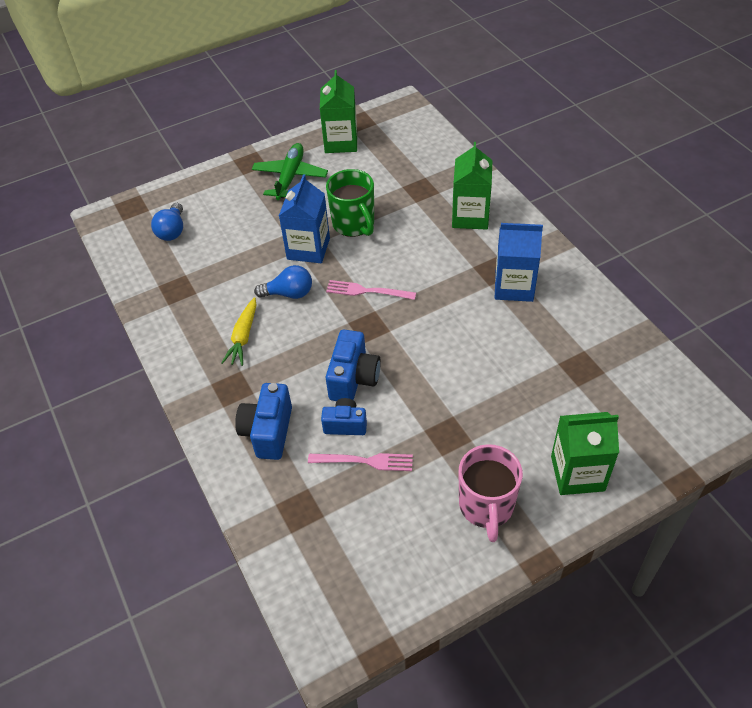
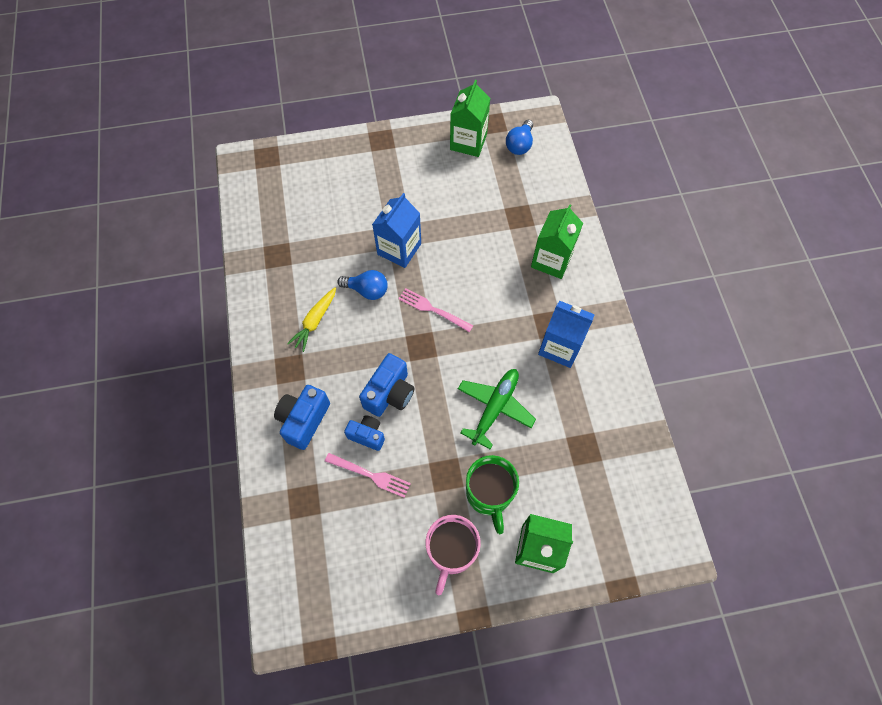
camera: 15 degrees right, 15 degrees up
blue light bulb [151,203,183,241] -> blue light bulb moved to [506,120,533,155]
green plane [252,143,328,200] -> green plane moved to [458,369,536,449]
green mug [326,169,374,237] -> green mug moved to [466,455,519,534]

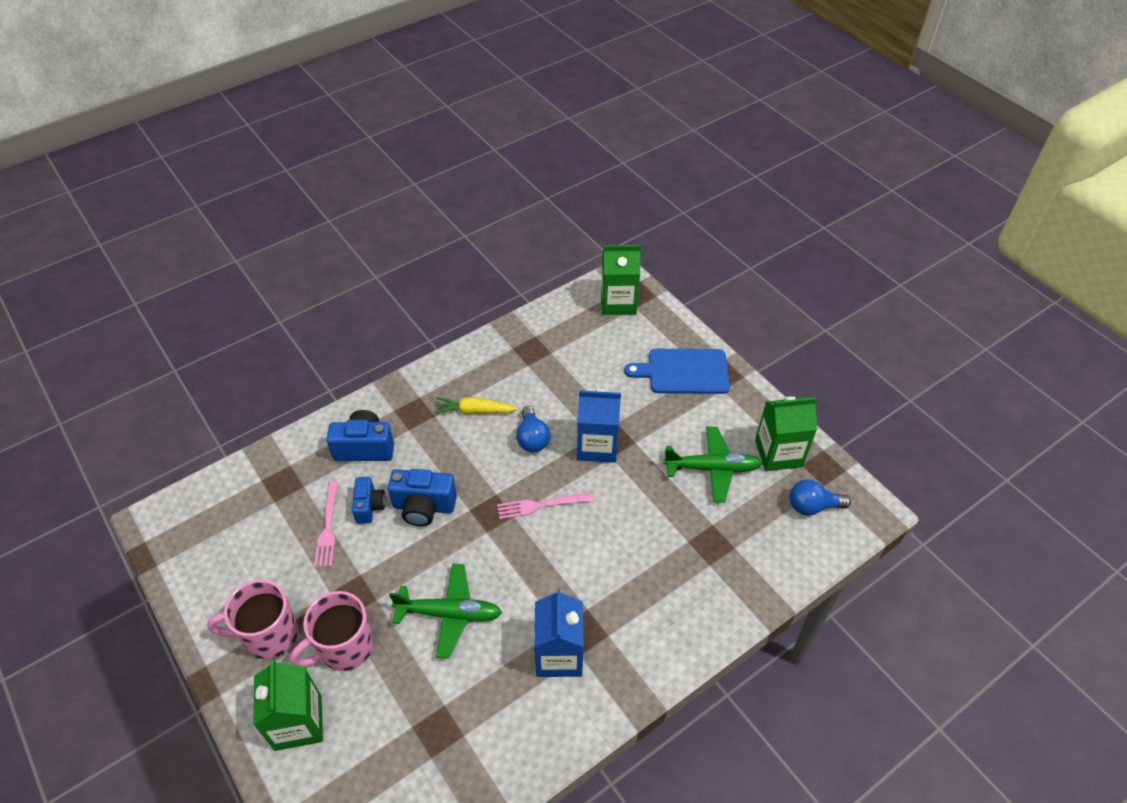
camera: 65 degrees right, 15 degrees down
pink fork [398,288,474,332] -> pink fork turned 105 degrees counterclockwise [497,492,594,519]
green mug [466,455,519,534] -> pink mug [290,591,374,671]
green carton [531,204,583,279] -> green carton moved to [601,245,641,315]
none -> blue cutting board [624,349,730,394]
none -> green plane [663,427,762,503]

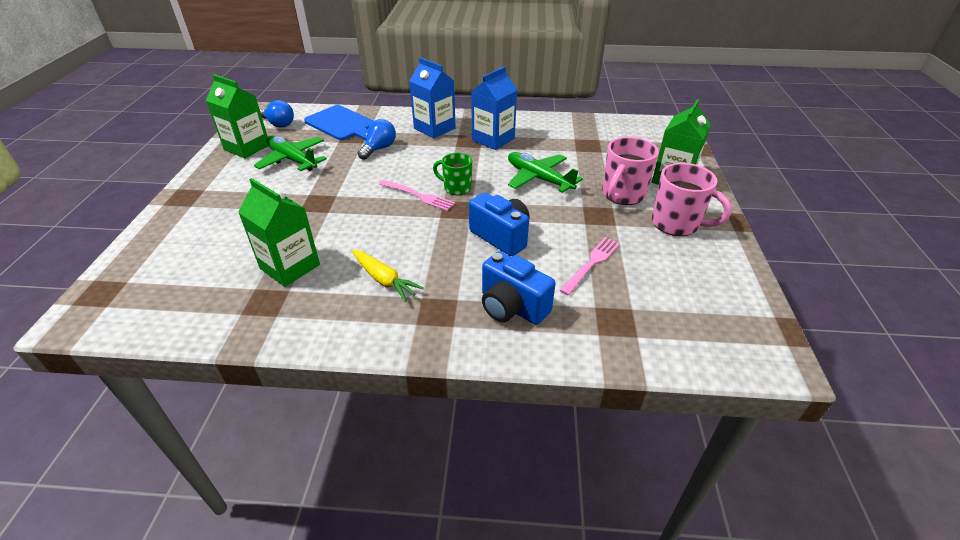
camera: 140 degrees left, 10 degrees down
pink mug [290,591,374,671] -> pink mug turned 120 degrees clockwise [602,137,659,205]
blue camera [352,477,386,524] -> none
blue light bulb [516,406,550,452] -> blue light bulb moved to [358,119,396,160]
blue carton [577,389,621,463] -> blue carton moved to [409,57,456,138]
green carton [601,245,641,315] -> green carton moved to [238,178,320,287]
blue cutting board [624,349,730,394] -> blue cutting board moved to [304,105,374,140]
none -> green mug [433,153,472,195]

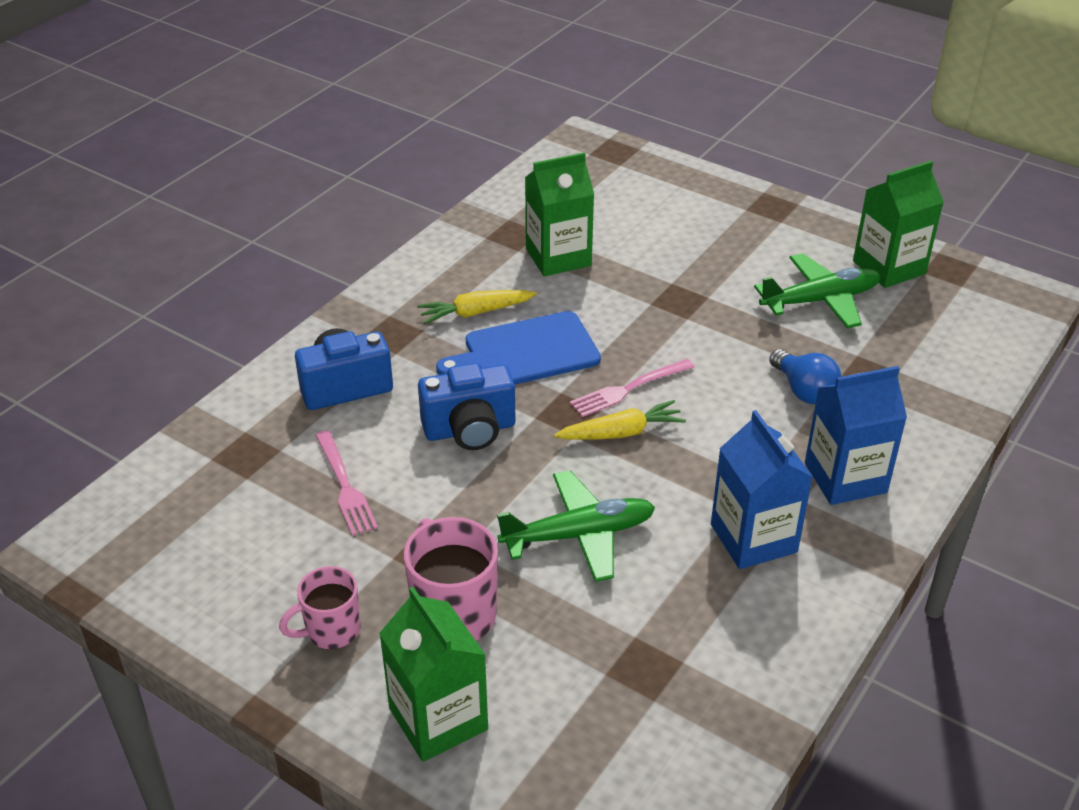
camera: 120 degrees right, 0 degrees up
blue light bulb [260,100,294,127] -> none
blue cutting board [304,105,374,140] -> blue cutting board moved to [436,311,601,384]
green mug [433,153,472,195] -> yellow carrot [554,400,686,440]
pink mug [652,163,732,236] -> pink mug [279,566,361,650], size x0.64

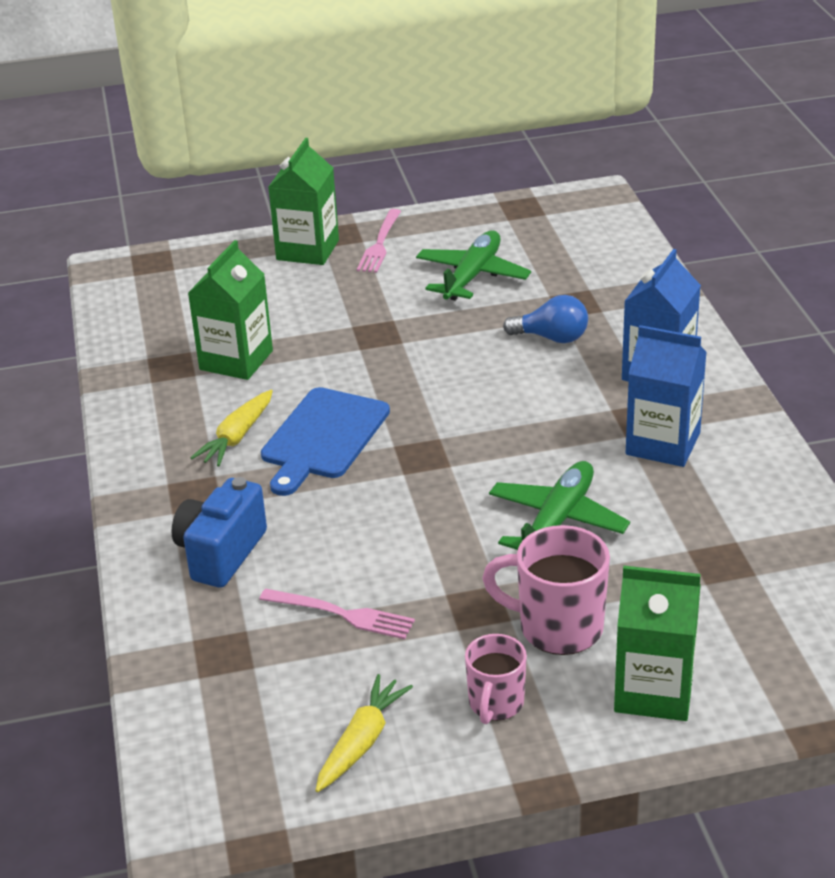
camera: 45 degrees left, 5 degrees down
blue camera [418,363,516,450] -> none
yellow carrot [554,400,686,440] -> yellow carrot moved to [315,674,413,792]
pink fork [570,359,694,417] -> pink fork moved to [357,209,401,273]
green carton [853,161,944,288] -> green carton moved to [268,138,339,265]

